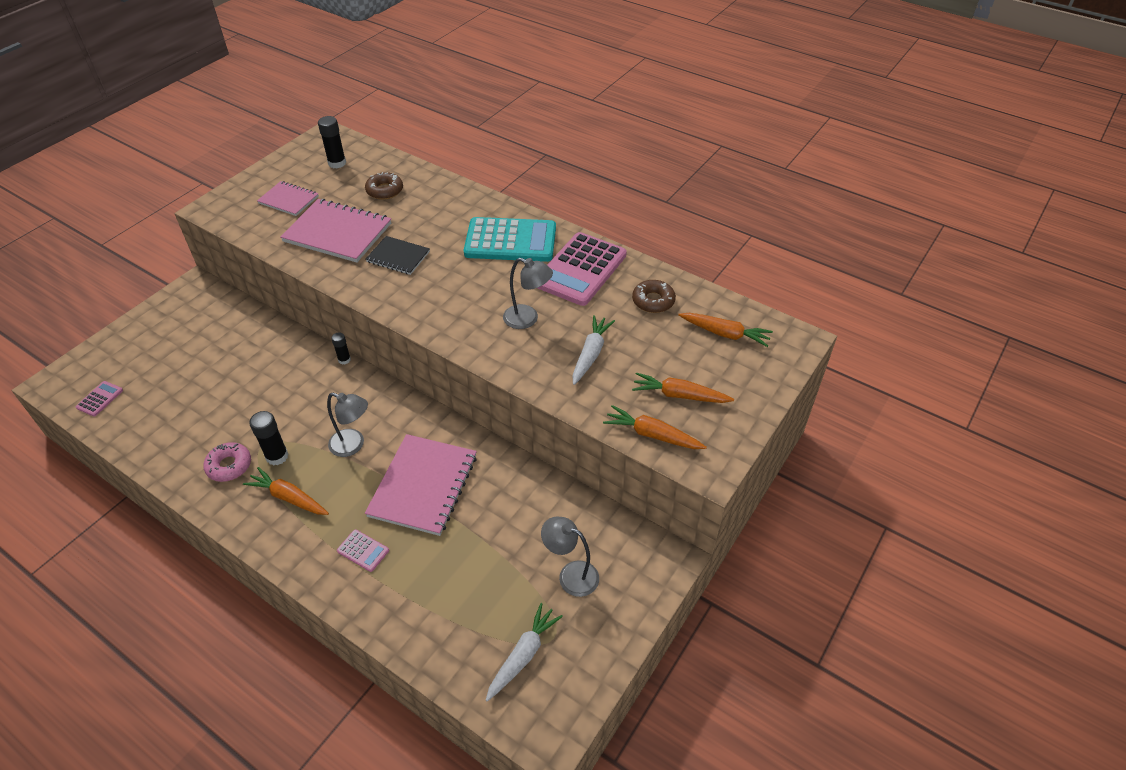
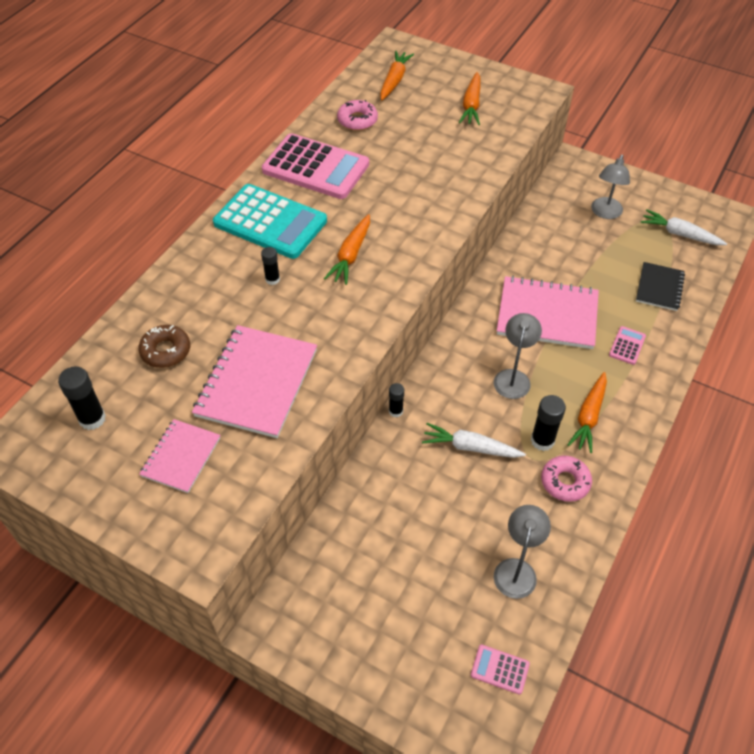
camera: 95 degrees left, 5 degrees up
black notebook [366,236,430,275] -> black notebook moved to [636,262,685,311]
turquoise calculator [464,217,556,262] -> turquoise calculator turned 120 degrees clockwise [213,184,327,259]
grey lamp [503,258,553,329] -> grey lamp moved to [494,505,551,599]
white carrot [572,315,615,385] -> white carrot moved to [422,423,526,458]
orange carrot [603,405,707,449] -> orange carrot moved to [324,214,370,285]
brown donut [632,280,676,313] -> pink donut [337,100,378,131]
none -> black glue stick [261,247,280,285]

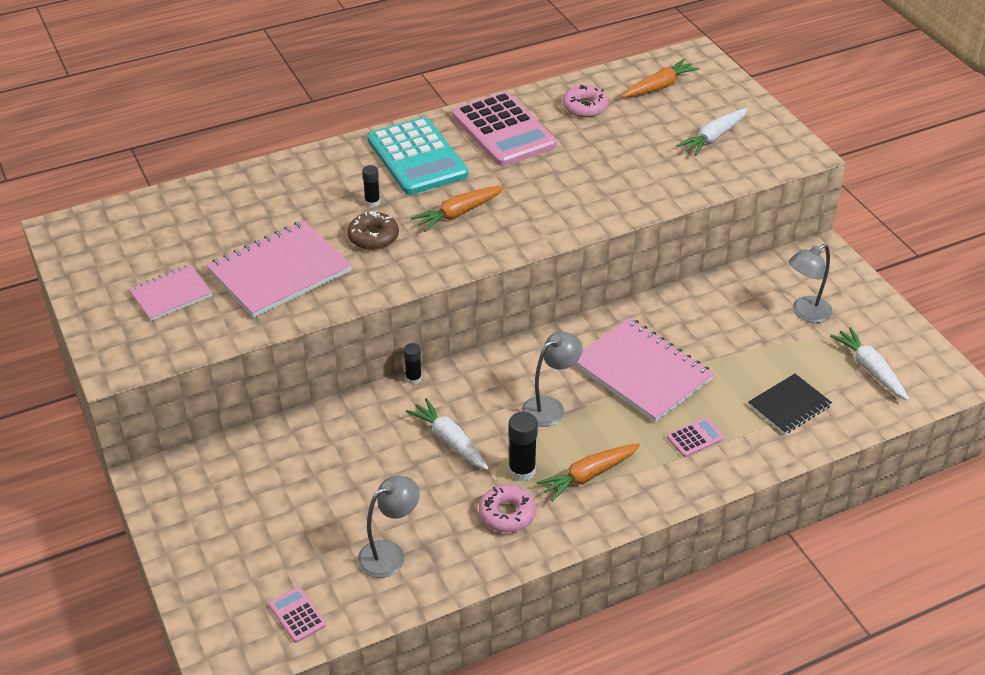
camera: 35 degrees right, 10 degrees down
black glue stick [58,366,106,430] -> none
brown donut [138,325,190,368] -> brown donut moved to [347,211,399,250]
orange carrot [459,72,481,125] -> white carrot [677,108,748,156]

